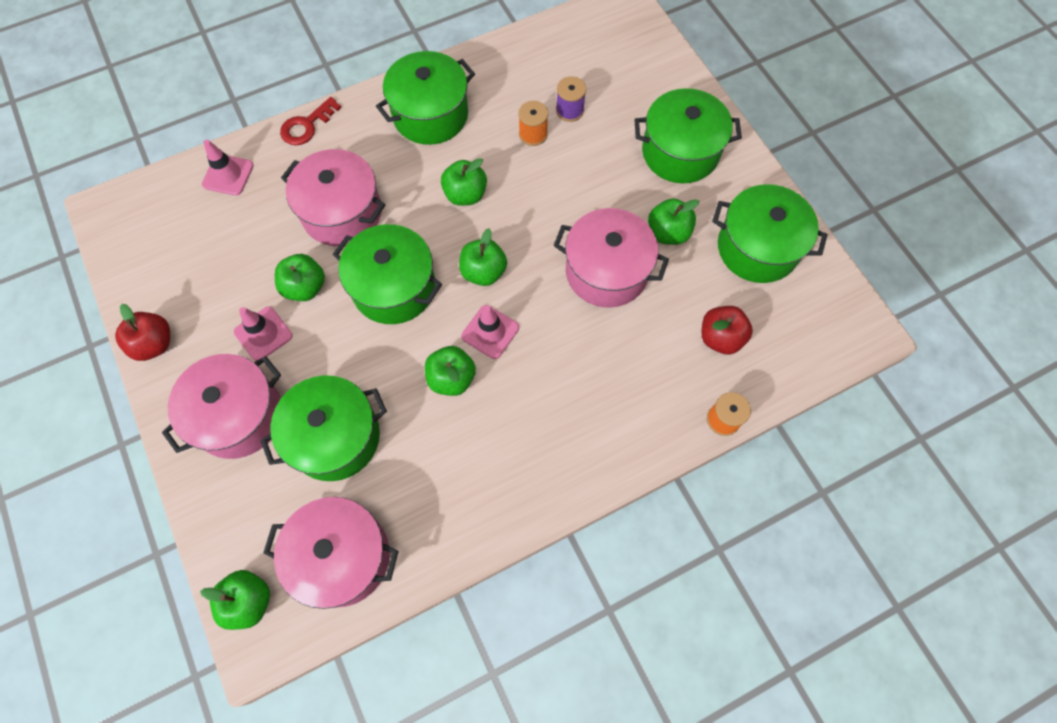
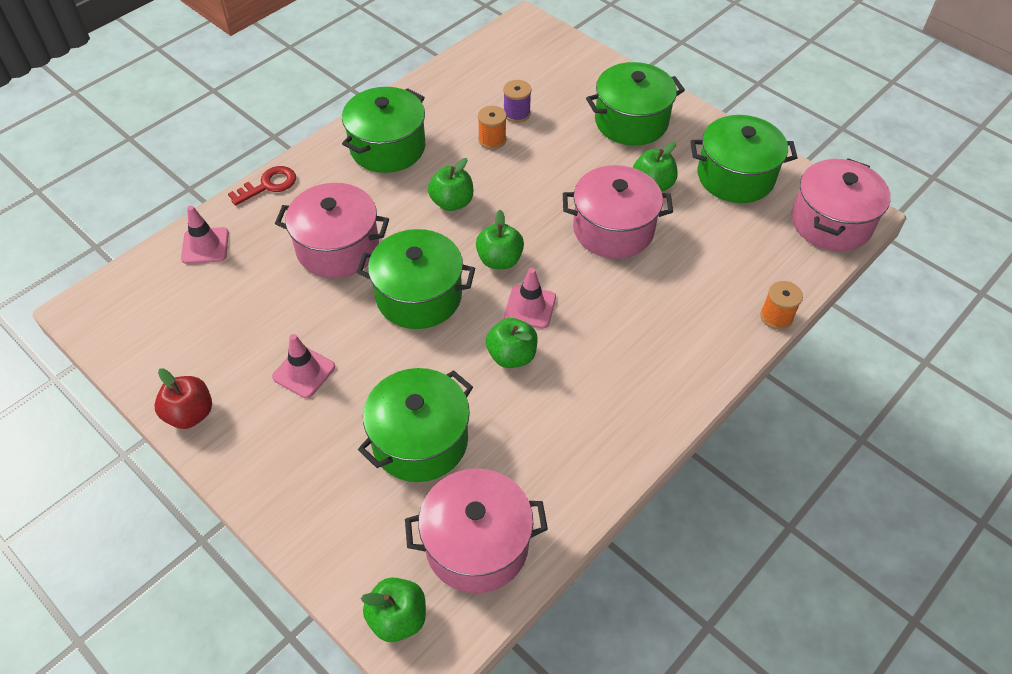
camera: 20 degrees left, 15 degrees down
pink pot [162,354,281,459] -> pink pot moved to [792,158,891,251]
green apple [275,254,325,301] -> none
red key [280,97,341,145] -> red key turned 150 degrees counterclockwise [228,166,296,206]
red apple [701,306,753,355] -> none

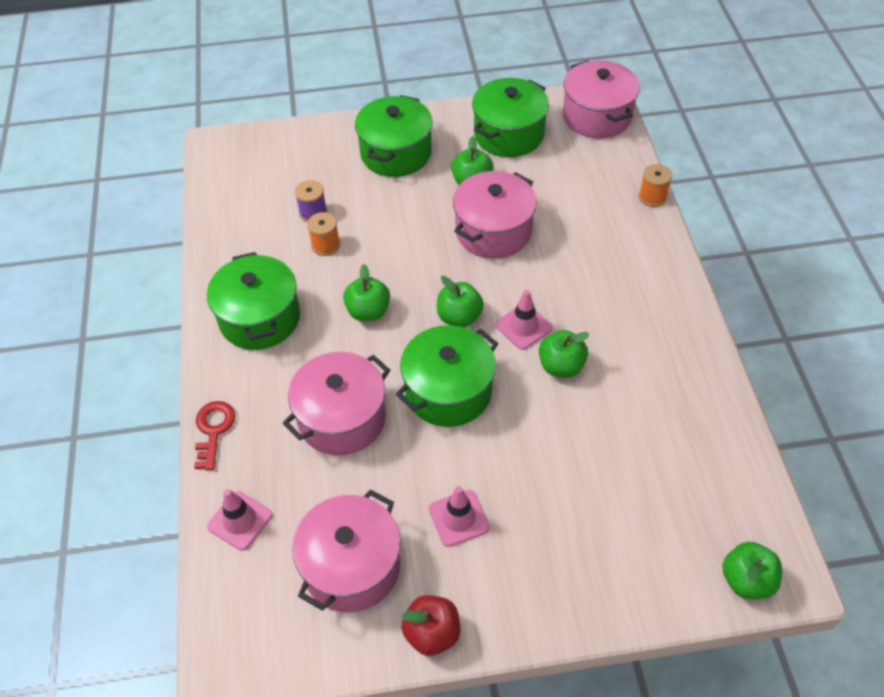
camera: 50 degrees left, 0 degrees up
green pot [358,368,473,482] -> none
pink pot [405,468,548,593] -> pink pot moved to [292,489,401,612]

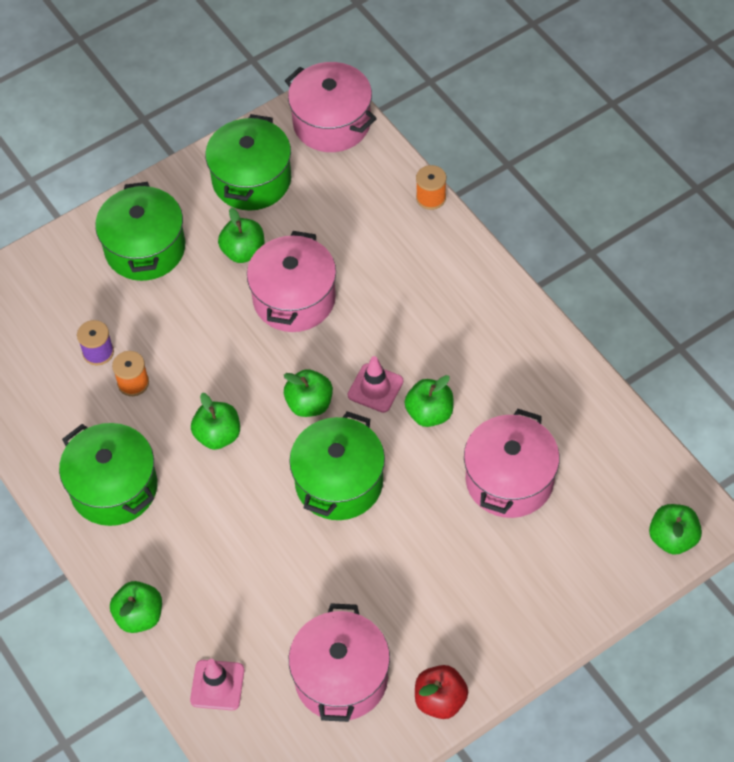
camera: 25 degrees left, 5 degrees up
red key [194,401,236,470] -> green apple [110,581,162,633]
pink pot [283,352,390,455] -> pink pot moved to [464,409,560,518]
pink traffic cone [429,486,490,547] -> none

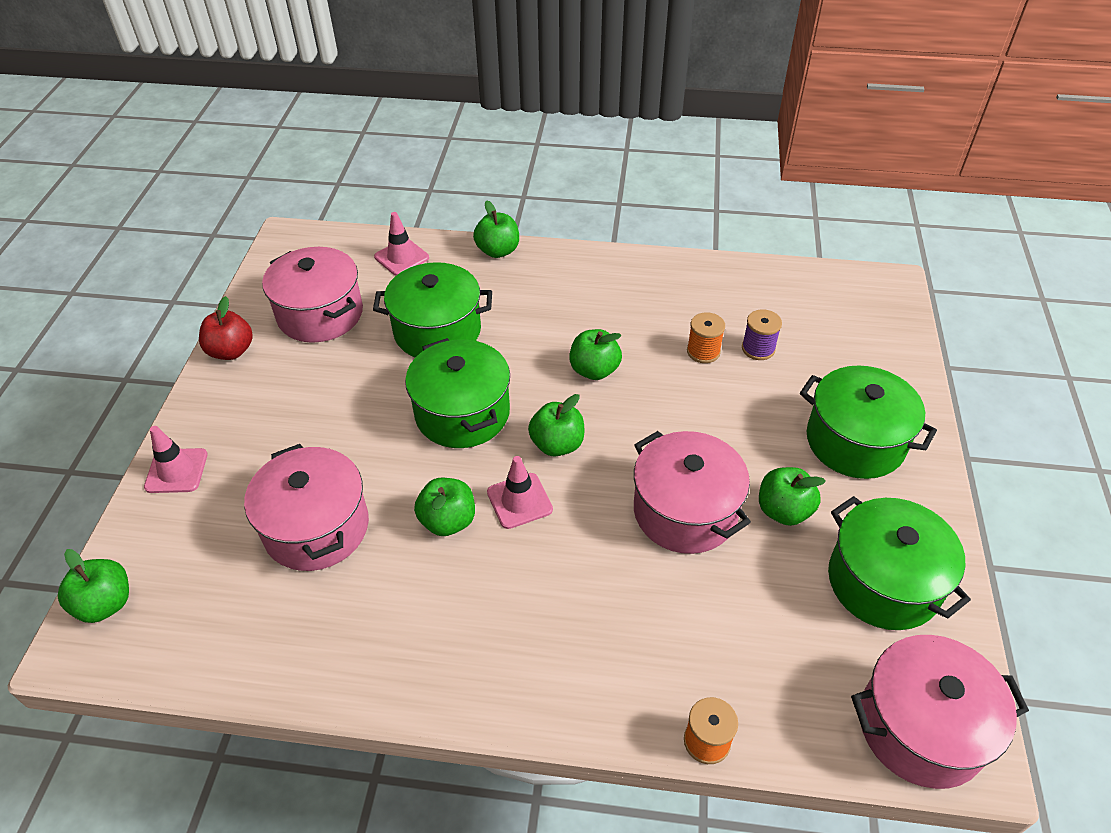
camera: 130 degrees right, 10 degrees down
green pot [59,423,157,526] -> green pot moved to [373,262,492,357]
none -> pink traffic cone [144,426,208,493]

